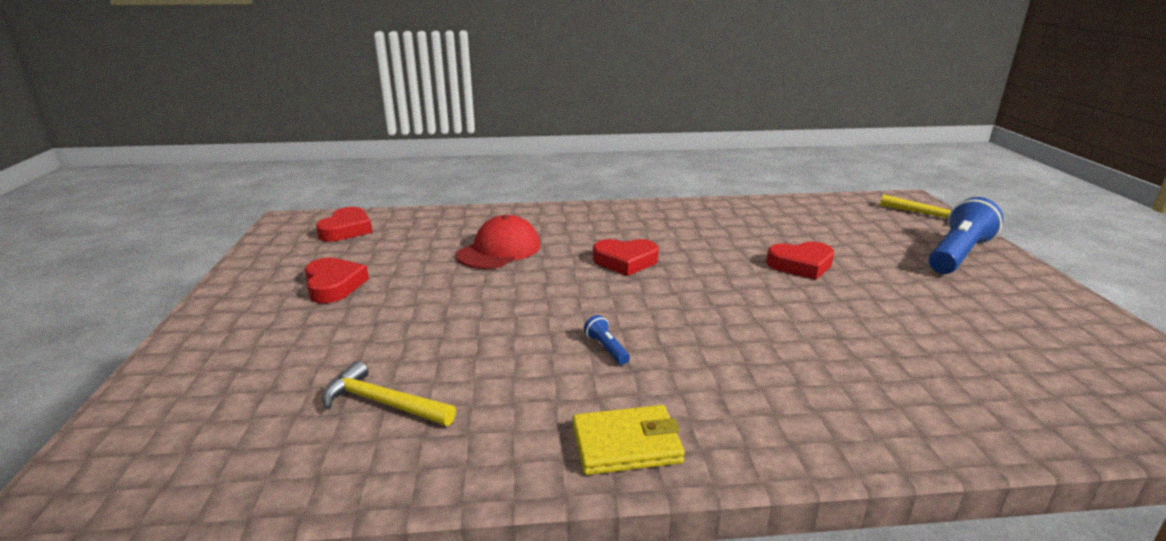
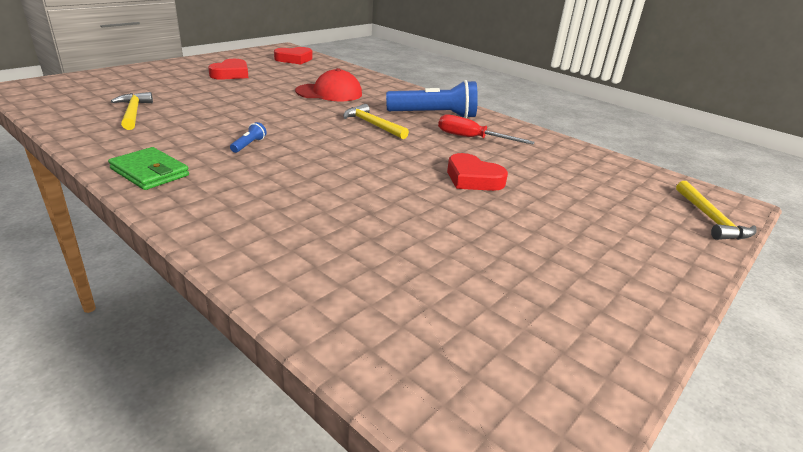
camera: 45 degrees right, 5 degrees up
yellow wallet [572,405,685,475] -> green wallet [108,147,189,190]
red heart [593,239,659,276] -> yellow hammer [343,104,409,139]
blue flashlight [928,197,1003,274] -> blue flashlight moved to [386,80,478,118]
none -> red screwdriver [438,114,535,145]

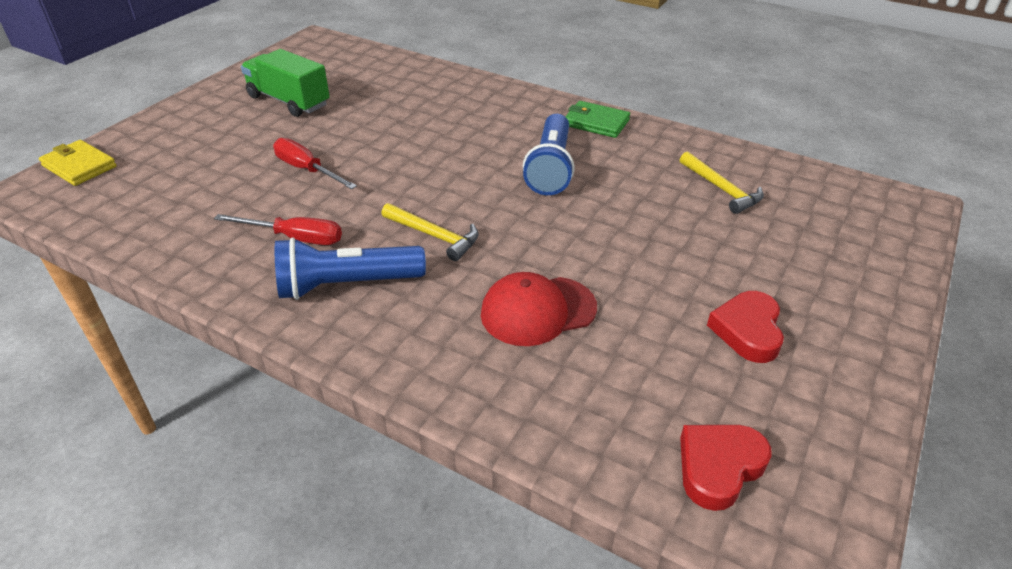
camera: 170 degrees right, 10 degrees up
blue flashlight [230,122,267,153] -> blue flashlight [523,114,575,195], size x2.45
red heart [447,153,508,191] -> red screwdriver [273,138,357,189]
yellow hammer [676,181,756,240] -> yellow wallet [39,140,117,186]
none -> green truck [241,49,330,117]

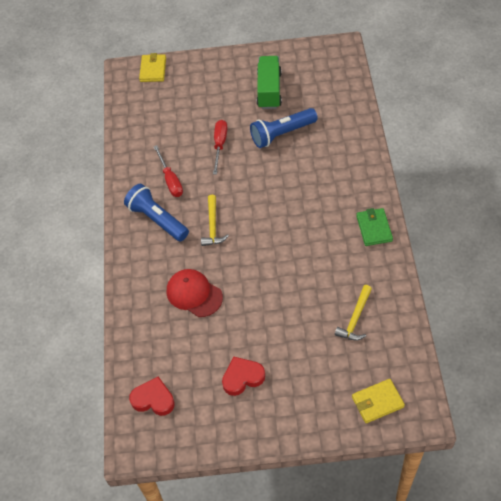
camera: 60 degrees right, 15 degrees up
blue flashlight [523,114,575,195] -> blue flashlight moved to [250,108,318,148]
none -> yellow wallet [352,379,405,423]

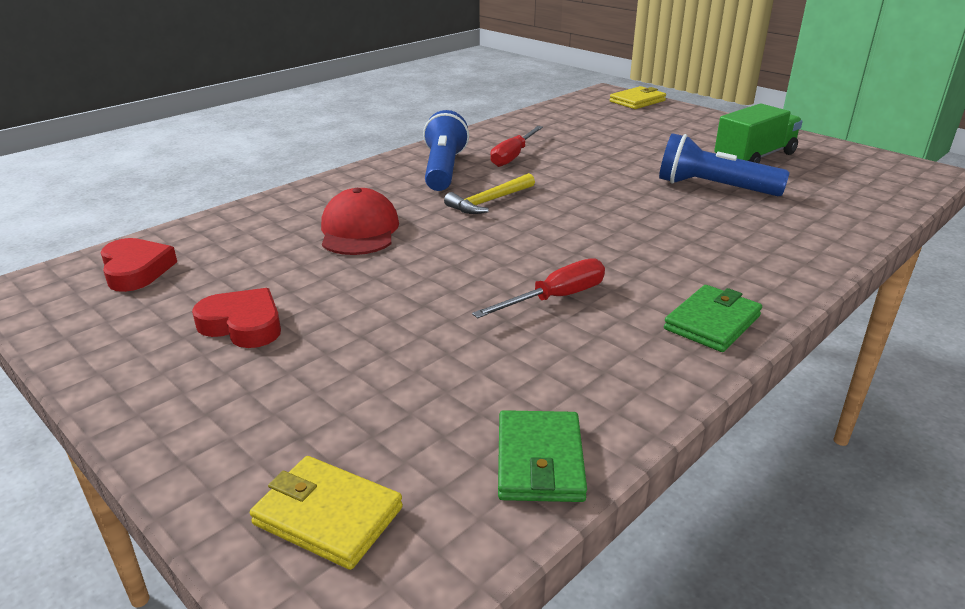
camera: 45 degrees right, 25 degrees down
red screwdriver [213,120,227,175] -> red screwdriver moved to [472,258,605,318]
yellow hammer [335,285,372,340] -> none
none -> green wallet [498,410,587,502]

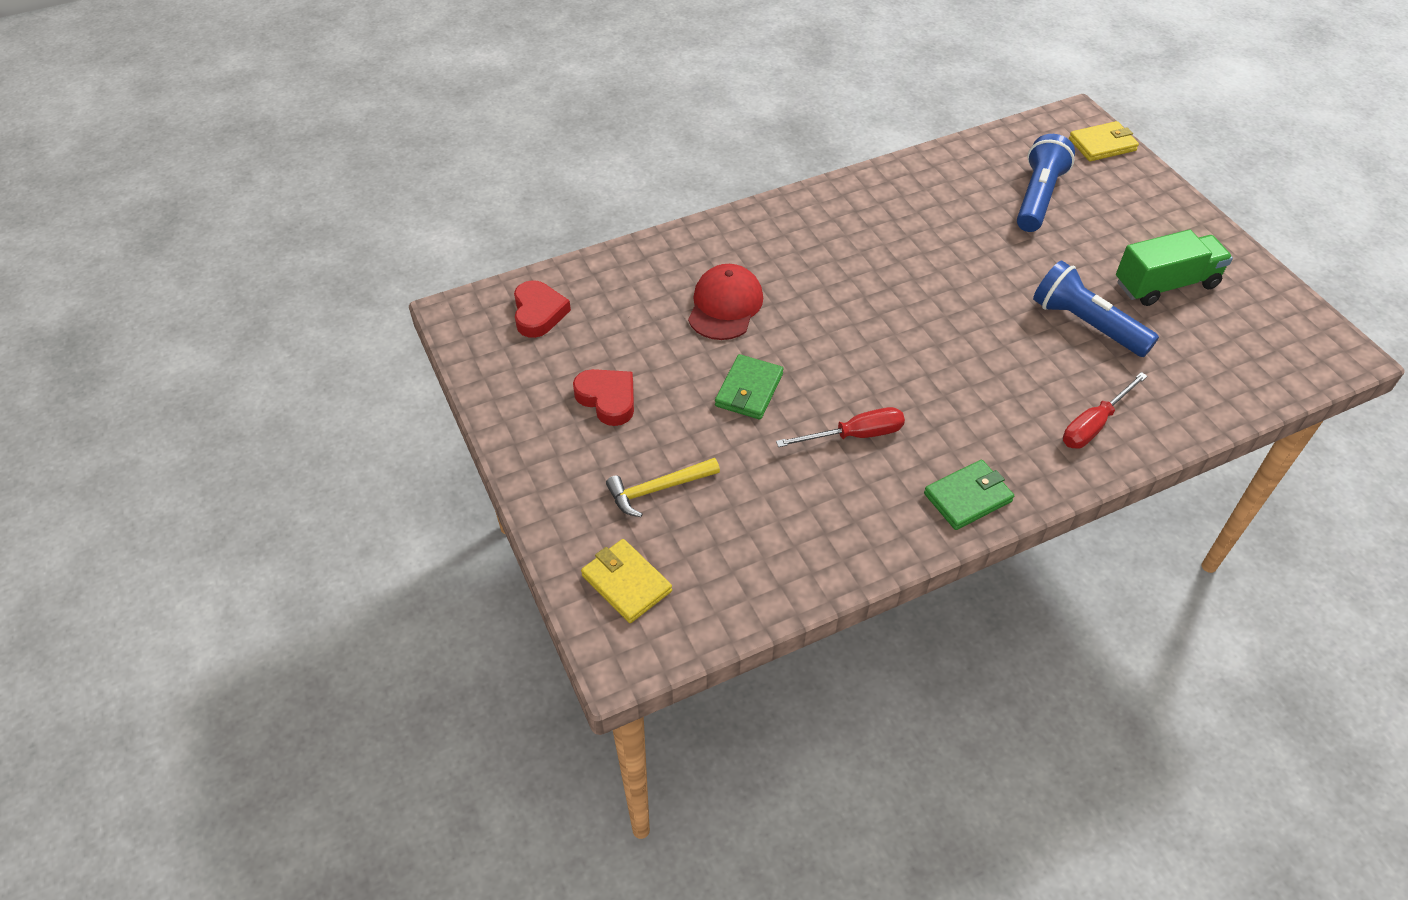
camera: 20 degrees right, 20 degrees up
blue flashlight [423,110,469,191] -> blue flashlight moved to [1017,134,1075,232]
yellow hammer [444,173,535,214] -> yellow hammer moved to [606,458,720,517]
red screwdriver [490,126,543,167] -> red screwdriver moved to [1063,372,1147,449]
green wallet [498,410,587,502] -> green wallet moved to [715,354,783,420]

